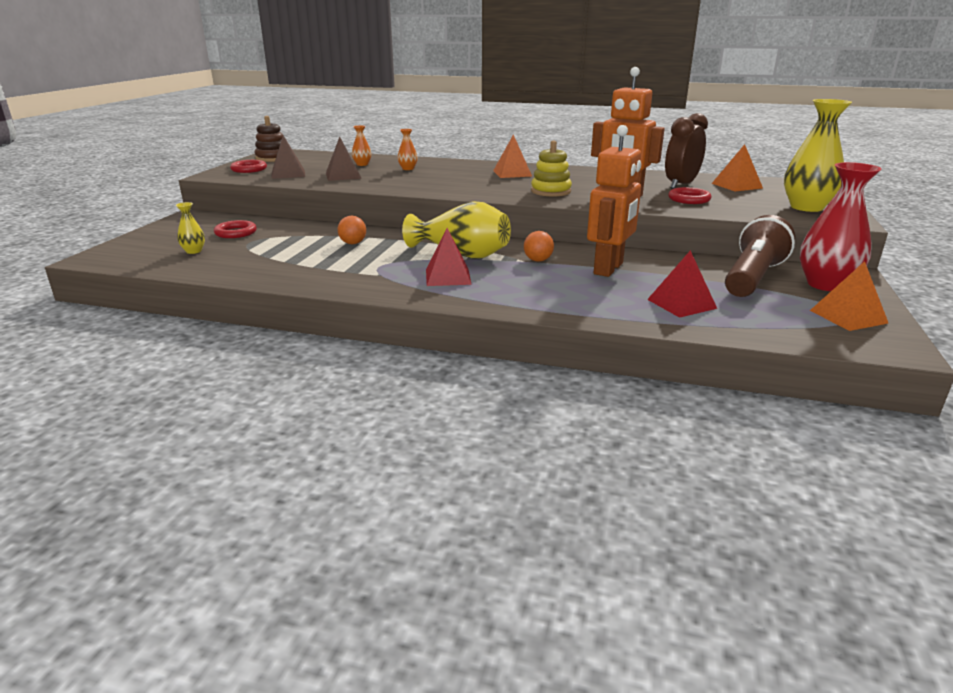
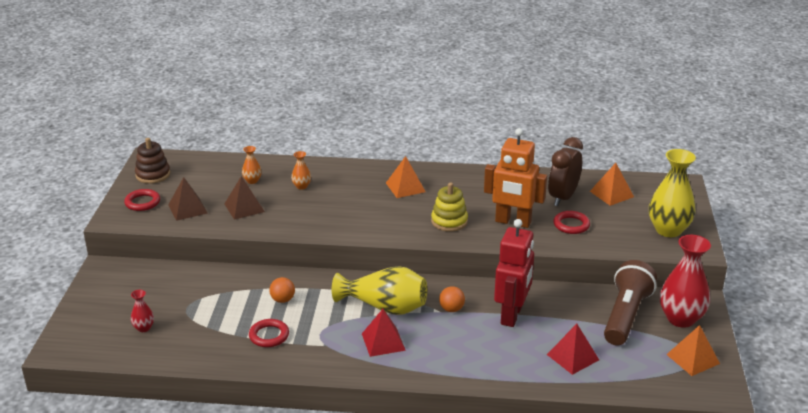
camera: 10 degrees left, 5 degrees up
yellow vase [175,202,205,254] -> red vase [131,290,154,332]
red ring [214,220,257,238] -> red ring moved to [249,319,289,347]
orange robot [587,125,641,277] -> red robot [494,219,534,327]

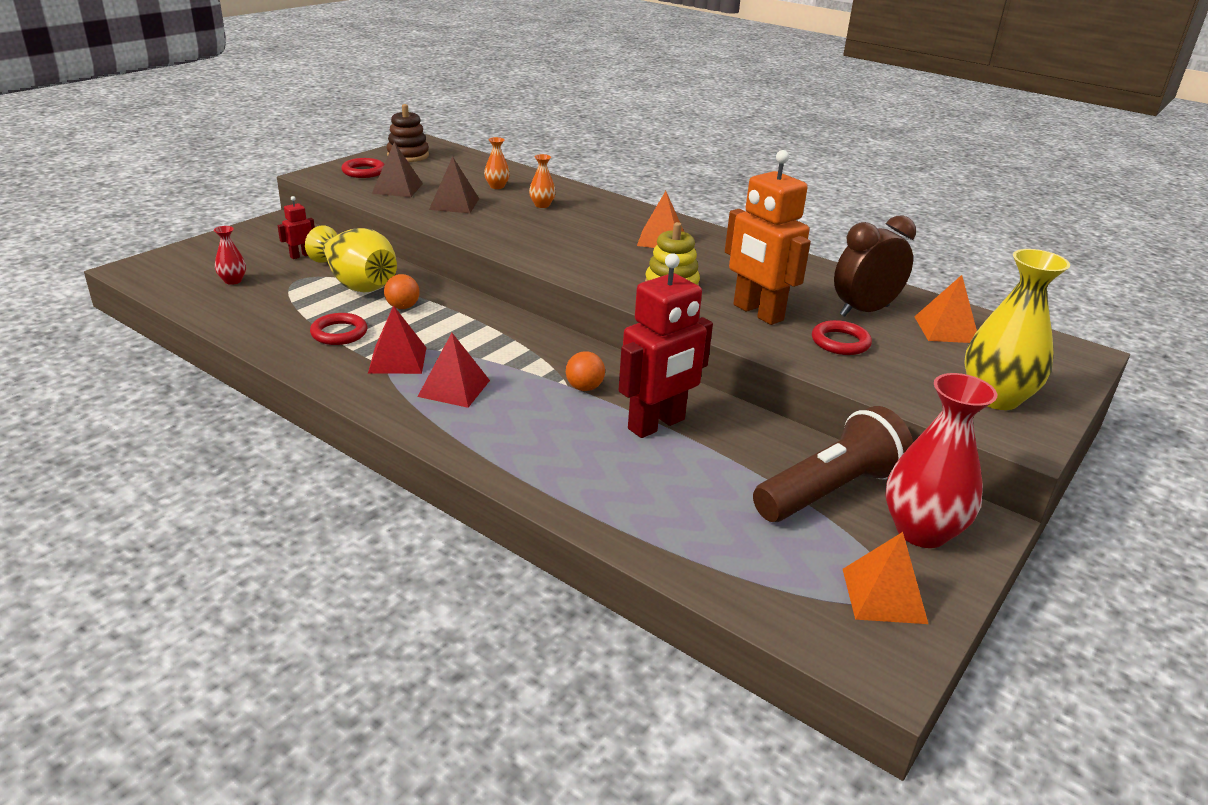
camera: 30 degrees right, 0 degrees up
yellow vase [332,266,427,315] -> yellow vase moved to [305,226,397,292]
red pyramid [547,324,599,375] -> red pyramid moved to [368,305,427,374]
none -> red robot [278,196,315,259]

